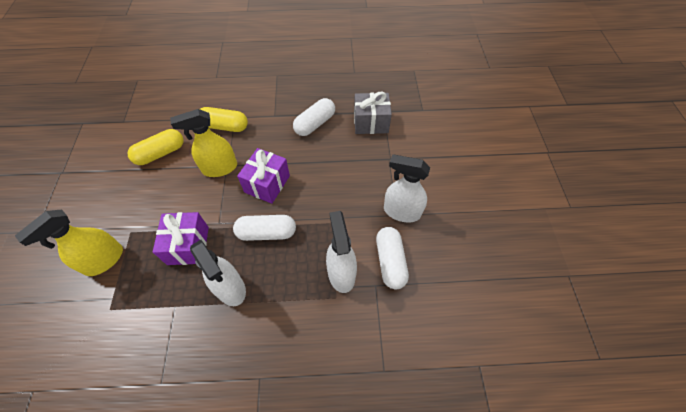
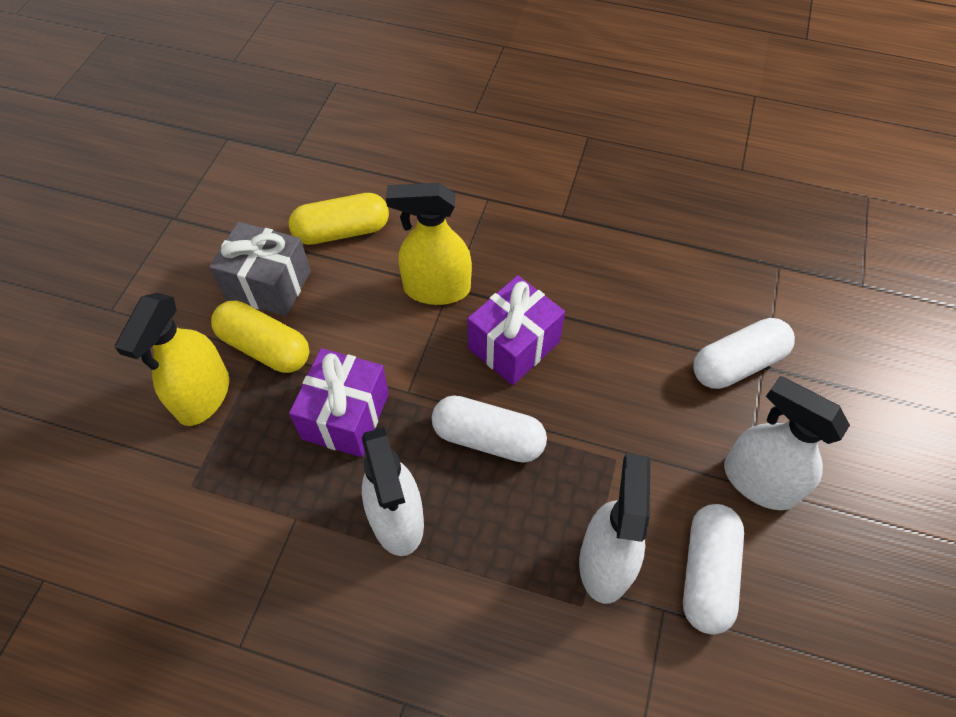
camera: 20 degrees right, 0 degrees up
yellow spray bottle [15,210,123,276] -> yellow spray bottle turned 45 degrees counterclockwise [115,293,229,426]
yellow capsule [200,107,248,132] -> yellow capsule moved to [211,300,309,373]
white capsule [293,98,335,136] -> white capsule moved to [693,318,795,389]
grey gift [354,92,392,134] -> grey gift moved to [209,222,311,316]

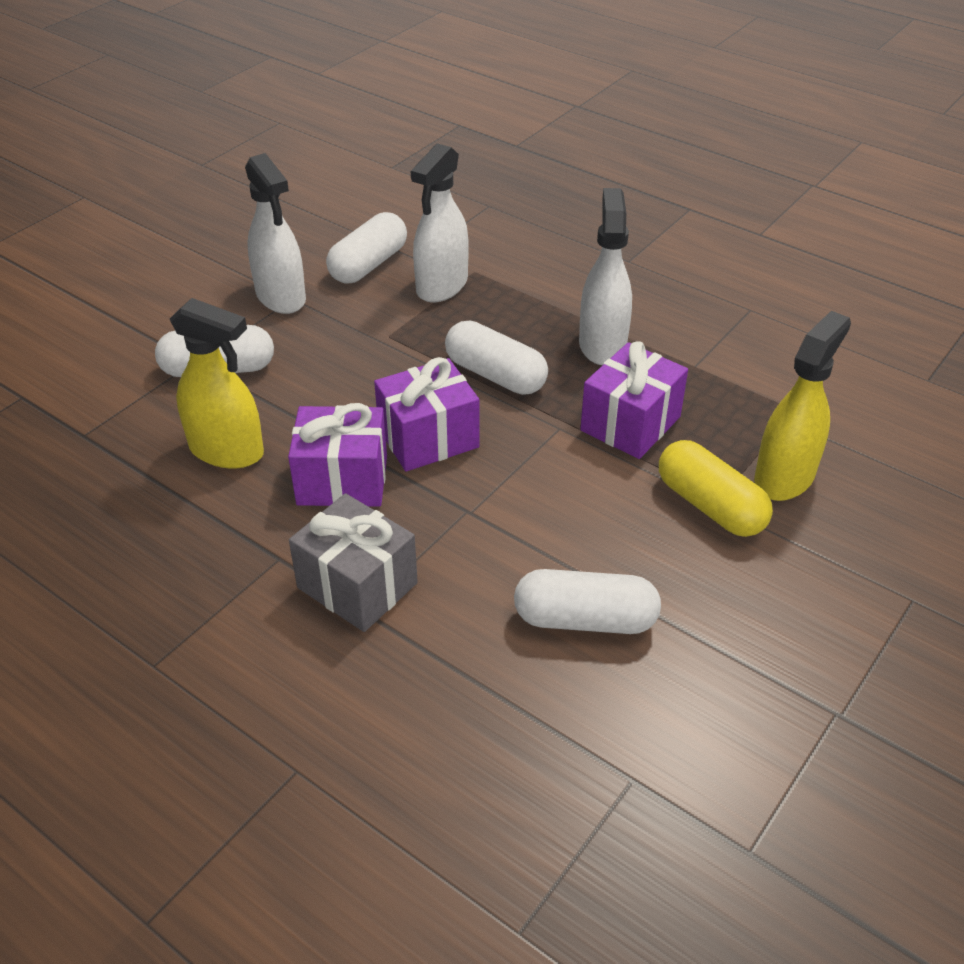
camera: 160 degrees left, 15 degrees down
grey gift [209,222,311,316] -> grey gift moved to [289,493,418,632]
yellow capsule [289,193,389,245] -> white capsule [514,569,661,634]
yellow spray bottle [386,183,472,305] -> yellow spray bottle moved to [170,298,264,469]
none -> purple gift [288,403,387,507]

